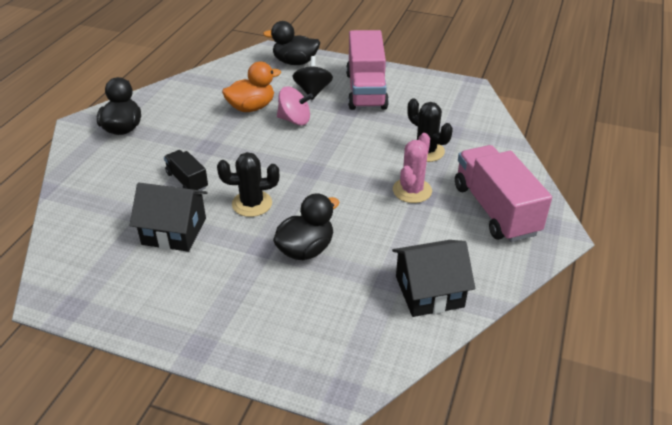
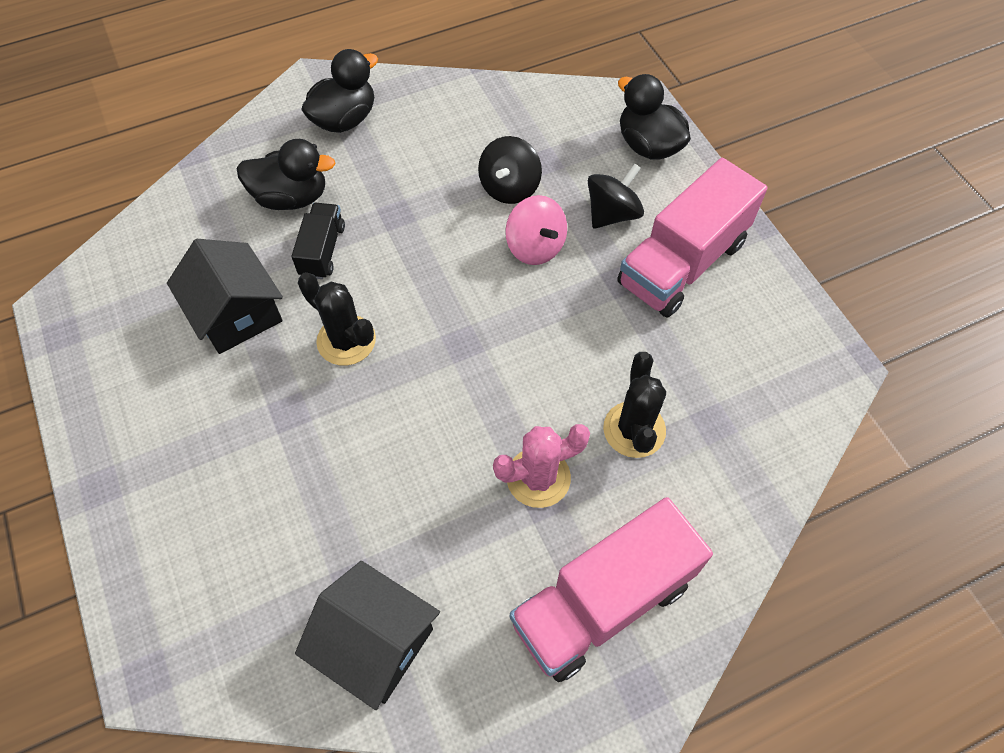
camera: 45 degrees right, 20 degrees up
orange duck [222,62,281,112] -> black spinning top [478,136,542,204]
black duck [273,193,339,260] -> black duck moved to [237,139,336,210]
pink truck [455,145,552,242] -> pink truck turned 150 degrees counterclockwise [510,497,713,682]

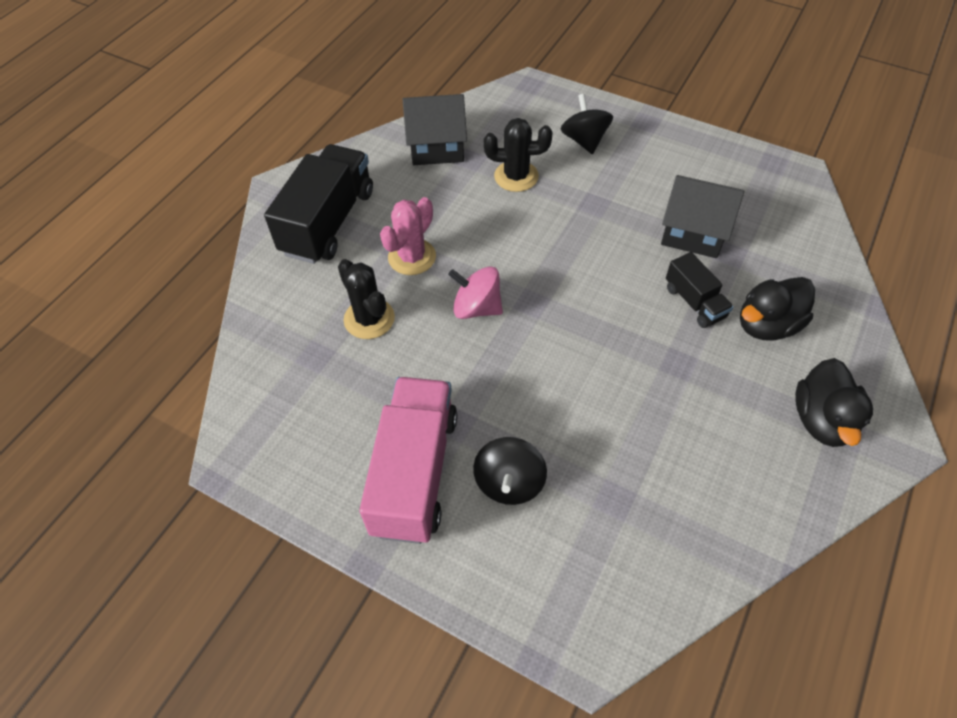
camera: 145 degrees right, 5 degrees down
black cactus [298,272,376,366] -> black cactus moved to [484,118,552,192]
black spinning top [478,136,542,204] -> black spinning top moved to [561,94,613,154]
pink spinning top [505,195,567,265] -> pink spinning top moved to [448,266,503,319]
pink truck [510,497,713,682] -> black truck [264,144,373,264]
black duck [618,74,691,159] -> none

